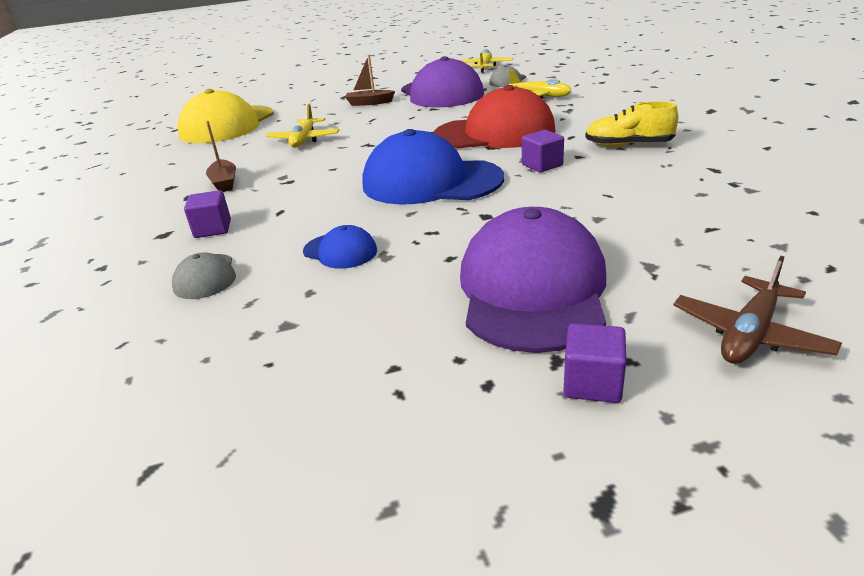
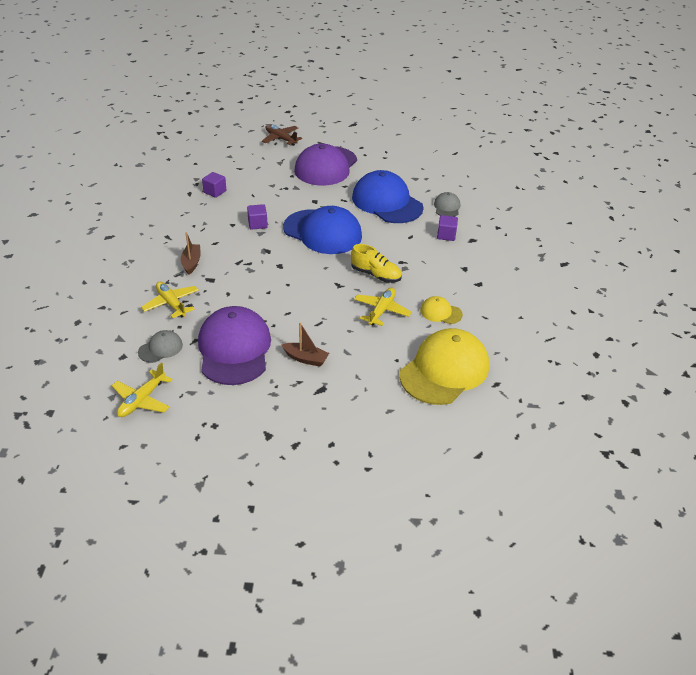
camera: 165 degrees left, 10 degrees up
brown boat [206,121,236,192] -> brown boat moved to [181,232,201,275]
blue cap [303,225,377,269] -> blue cap [352,170,424,223], size x2.19
red cap [434,85,556,148] -> none
purple cube [563,323,626,403] -> purple cube moved to [202,172,226,198]
yellow shoe [585,101,679,147] -> yellow shoe moved to [351,244,402,283]
brown plane [673,256,842,364] -> brown plane turned 105 degrees counterclockwise [262,124,302,146]
none -> yellow cap [420,296,463,324]

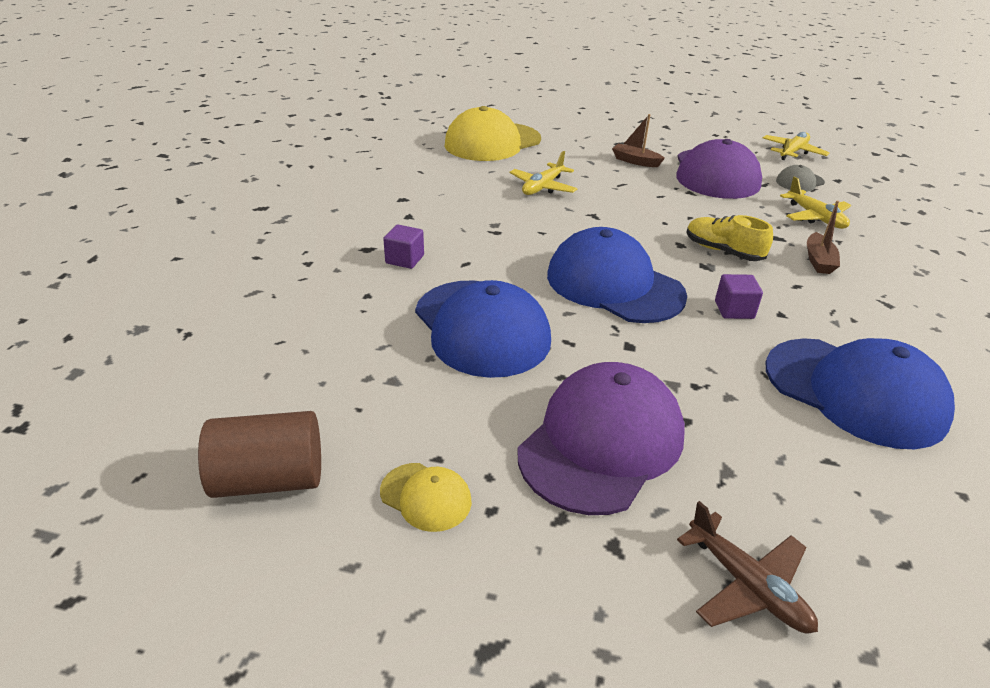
camera: 170 degrees left, 5 degrees down
purple cube [202,172,226,198] -> blue cap [765,338,955,449]
yellow shoe [351,244,402,283] -> yellow shoe moved to [686,215,773,261]
yellow cap [420,296,463,324] -> yellow cap moved to [380,463,472,532]
grey cap [434,192,460,217] -> none
none -> brown cylinder [198,411,321,498]

